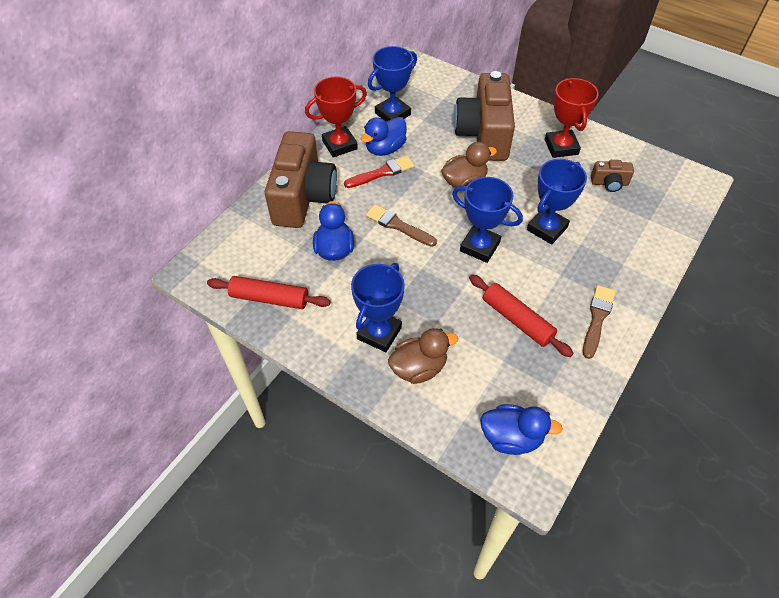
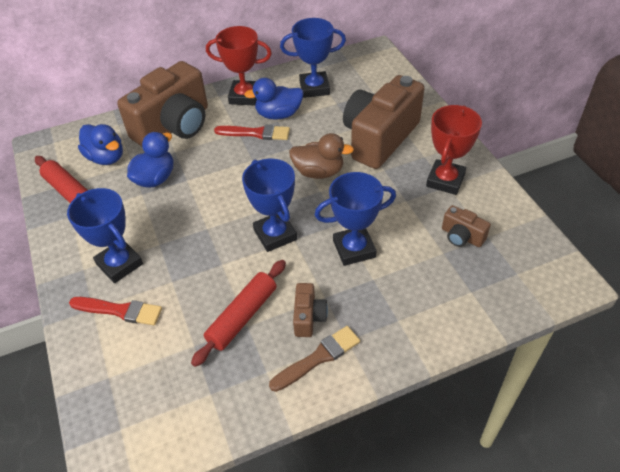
camera: 35 degrees right, 5 degrees down
blue trophy [351,263,405,352] -> blue trophy turned 75 degrees clockwise [67,188,143,283]
brown brush [366,204,437,247] -> none
brown duck [388,328,458,384] -> red brush [69,297,162,325]
red rolling pin [469,274,573,357] -> red rolling pin turned 45 degrees clockwise [191,260,286,367]
blue duck [480,404,563,455] -> blue duck moved to [78,124,123,165]
none -> brown camera [293,283,328,337]

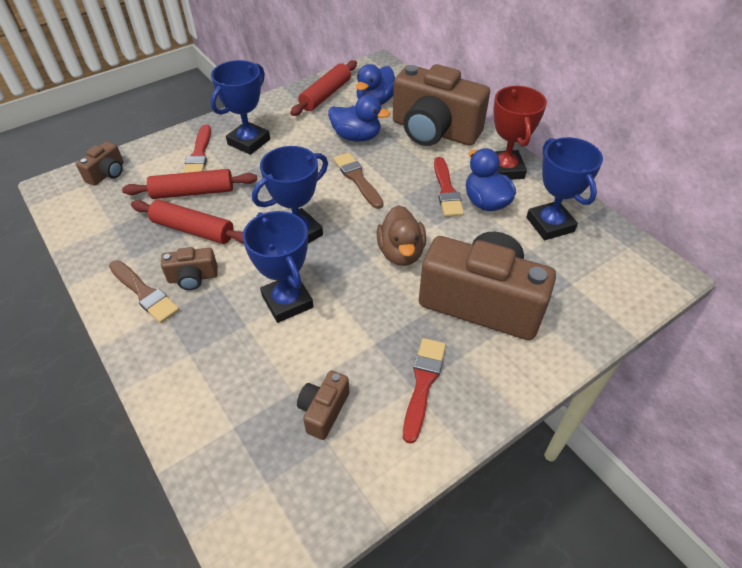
camera: 75 degrees right, 0 degrees up
red trophy [426,105,482,195] -> red brush [403,338,446,444]
none -> brown camera [76,141,124,186]
none -> red rolling pin [122,169,257,199]
none -> brown brush [333,153,384,209]

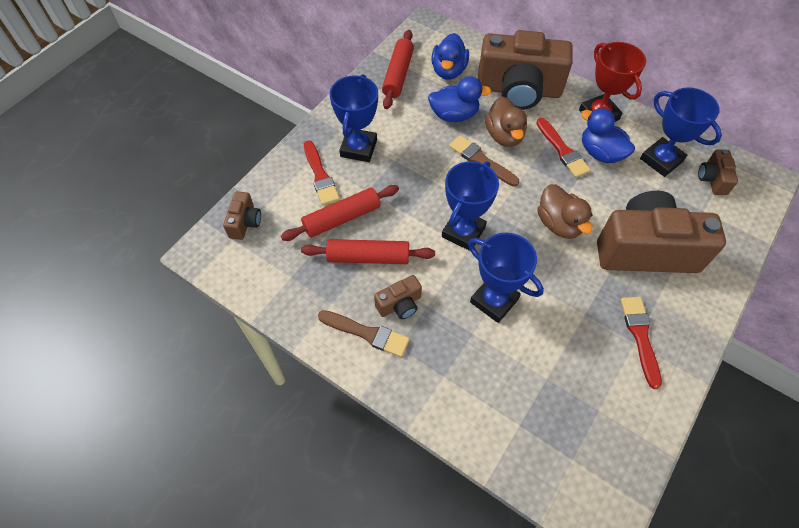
camera: 20 degrees left, 10 degrees up
brown camera [297,371,349,440] -> brown camera moved to [698,149,738,195]
none -> brown duck [485,96,527,147]

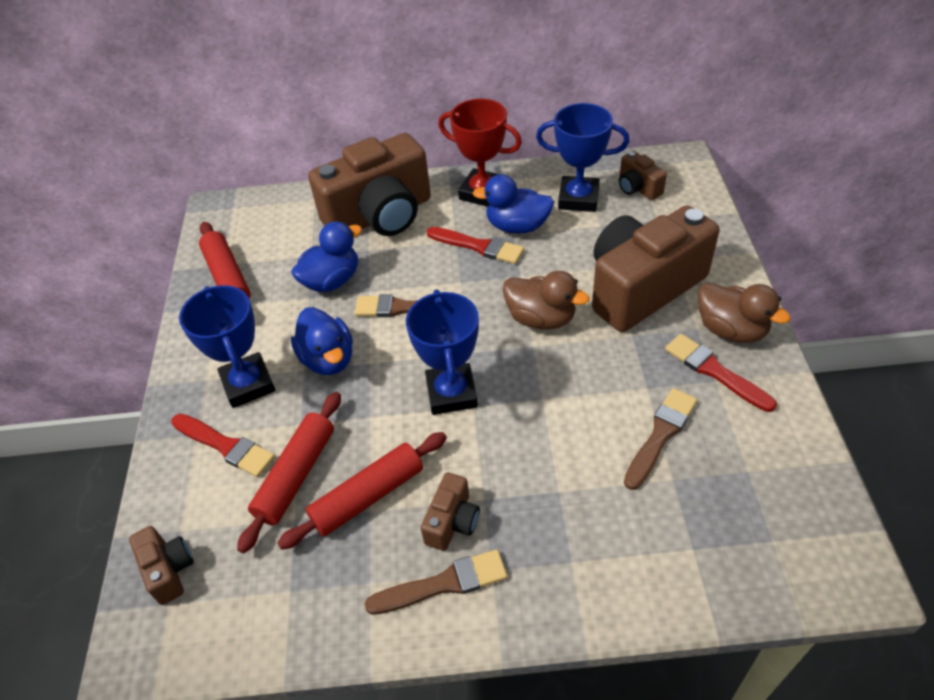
camera: 35 degrees left, 10 degrees down
blue duck [431,33,469,80] -> blue duck moved to [291,307,353,375]
blue trophy [468,233,544,323] -> none
brown duck [485,96,527,147] -> brown duck moved to [698,283,791,343]
none -> brown brush [624,388,697,490]

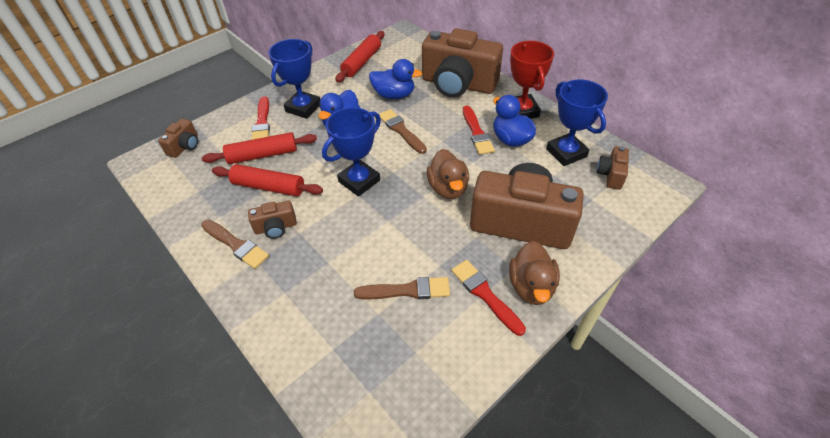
camera: 50 degrees right, 0 degrees up
red brush [665,334,777,412] -> red brush turned 45 degrees counterclockwise [451,260,526,336]

